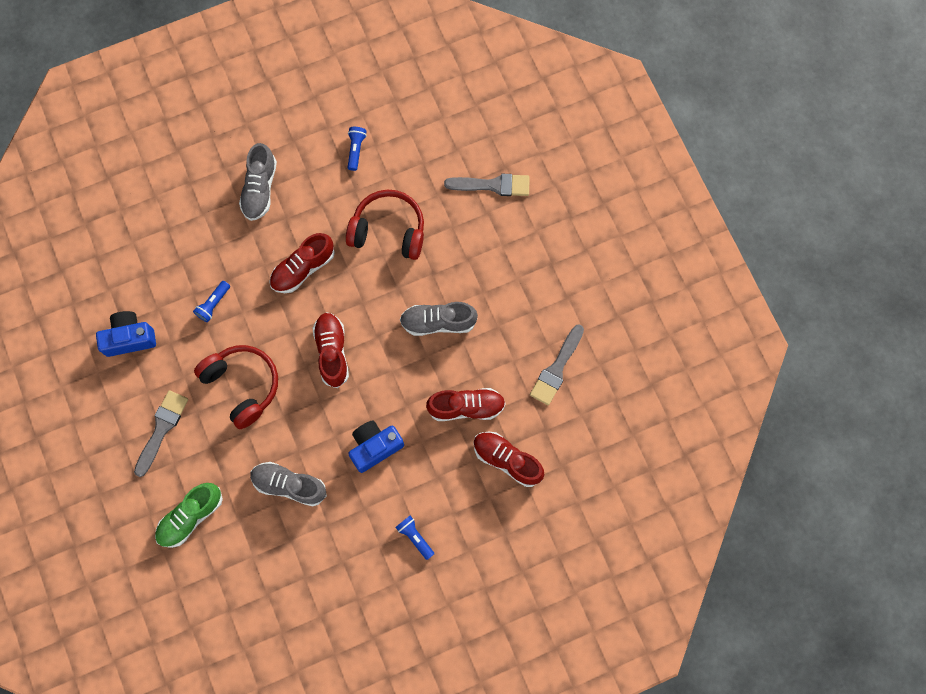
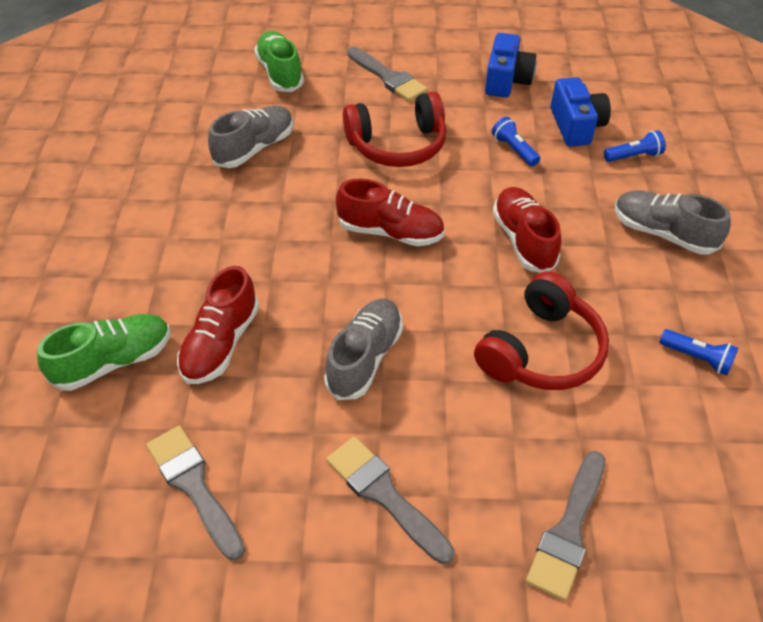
camera: 115 degrees right, 25 degrees down
blue camera [348,420,404,473] -> blue camera moved to [551,77,611,147]
blue flashlight [395,516,434,560] -> blue flashlight moved to [604,130,666,162]
red shoe [473,431,544,487] -> green shoe [37,314,170,391]
none -> grey brush [326,436,454,564]

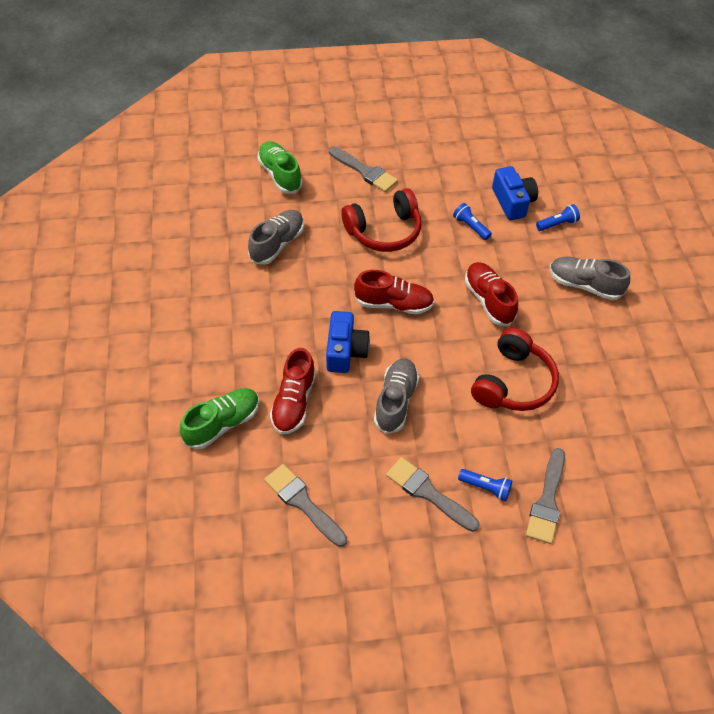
camera: 10 degrees left, 5 degrees up
blue camera [485,33,536,98] -> blue camera moved to [326,311,370,373]
blue flashlight [660,329,738,376] -> blue flashlight moved to [458,469,512,501]

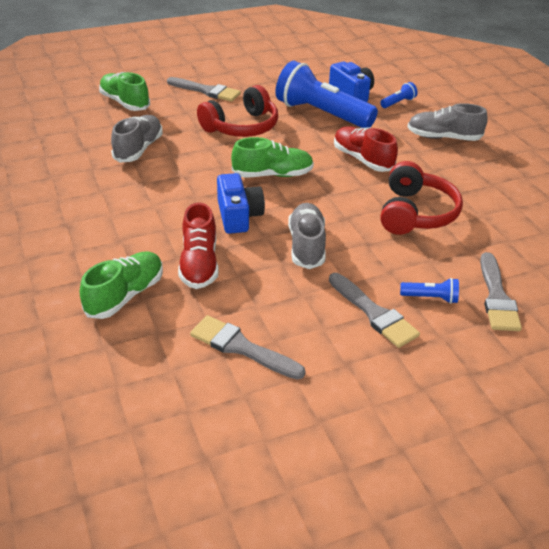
camera: 15 degrees left, 15 degrees down
red shoe [354,270,434,314] -> green shoe [231,137,314,178]
grey brush [386,457,480,532] -> grey brush turned 150 degrees counterclockwise [329,273,420,348]
blue flashlight [453,203,492,240] -> blue flashlight [275,61,378,128], size x2.45

